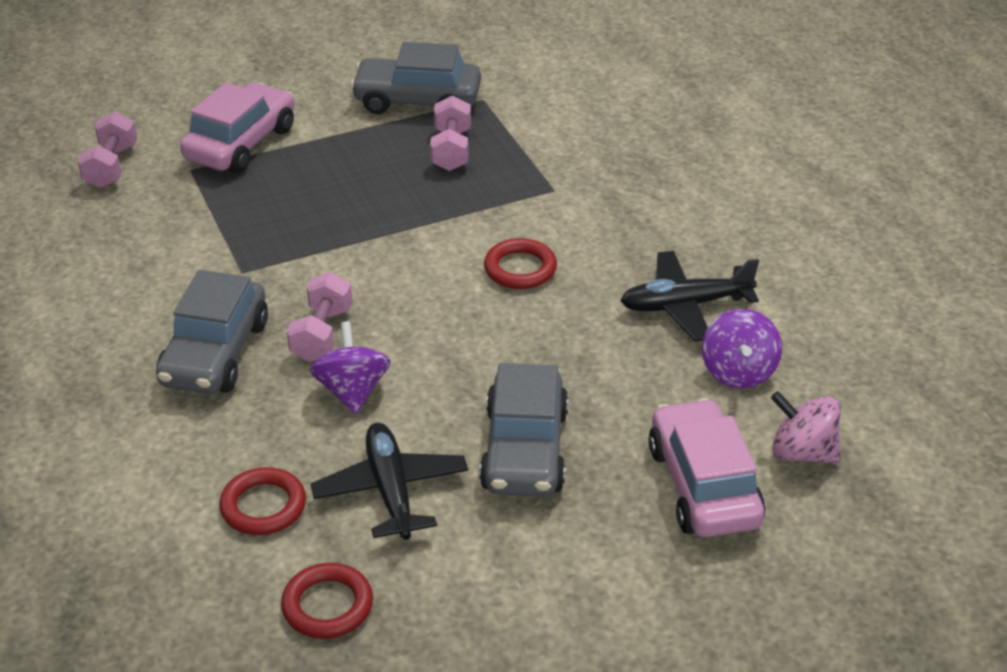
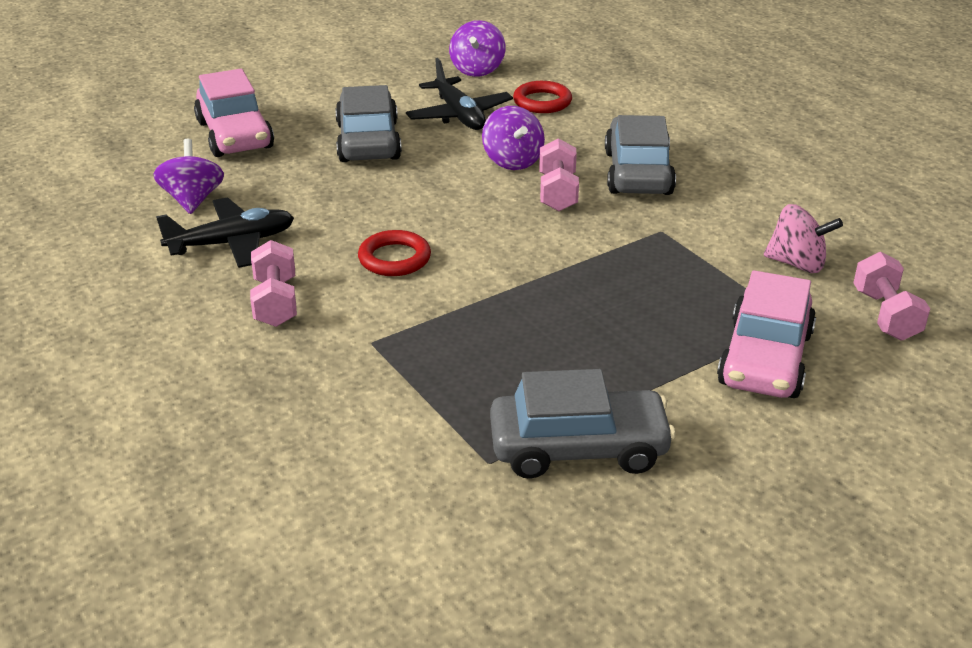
camera: 170 degrees right, 5 degrees down
red ring [281,563,373,639] -> purple spinning top [449,20,505,77]
pink dumbbell [430,95,471,171] -> pink dumbbell moved to [250,240,297,327]
pink spinning top [771,391,841,465] -> pink spinning top moved to [764,204,843,273]

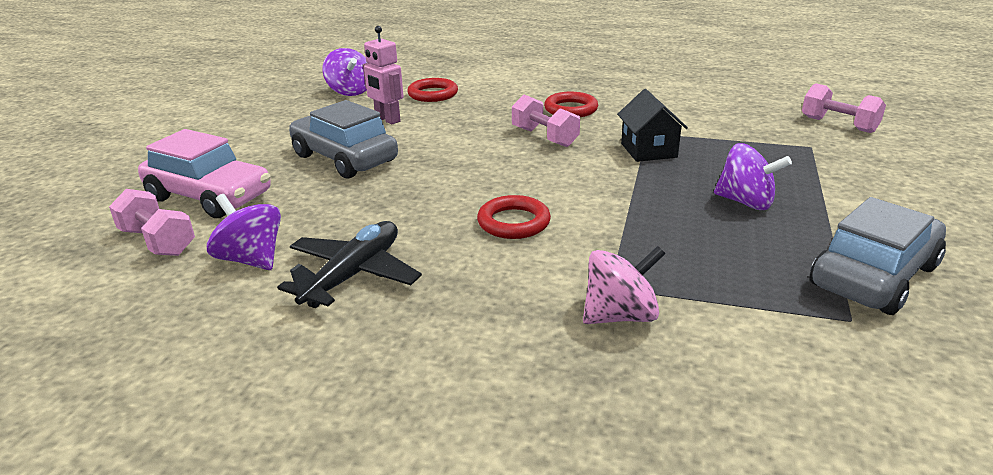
camera: 40 degrees left, 5 degrees down
pink dumbbell [250,240,297,327] -> pink dumbbell moved to [109,189,195,256]
black plane [406,58,513,130] -> pink robot [363,26,404,124]
purple spinning top [482,106,545,170] -> purple spinning top moved to [714,143,792,210]
grey car [605,115,676,195] -> red ring [544,92,598,117]
pink car [717,270,816,398] -> none
pink spinning top [764,204,843,273] -> pink spinning top moved to [583,246,666,324]
none -> black house [617,89,688,162]

